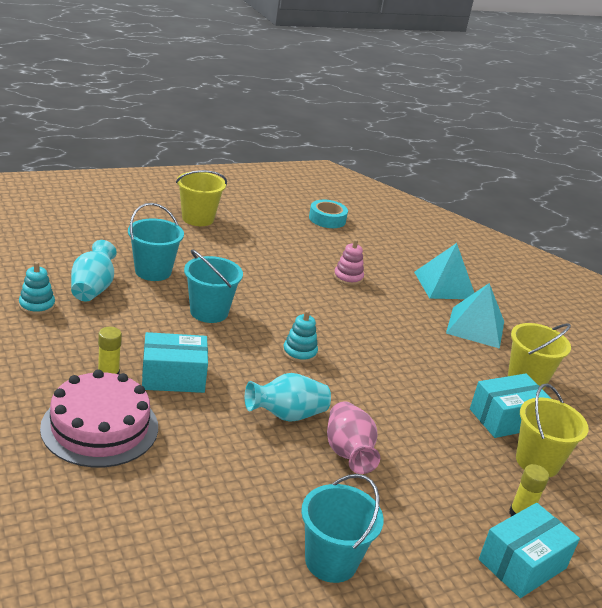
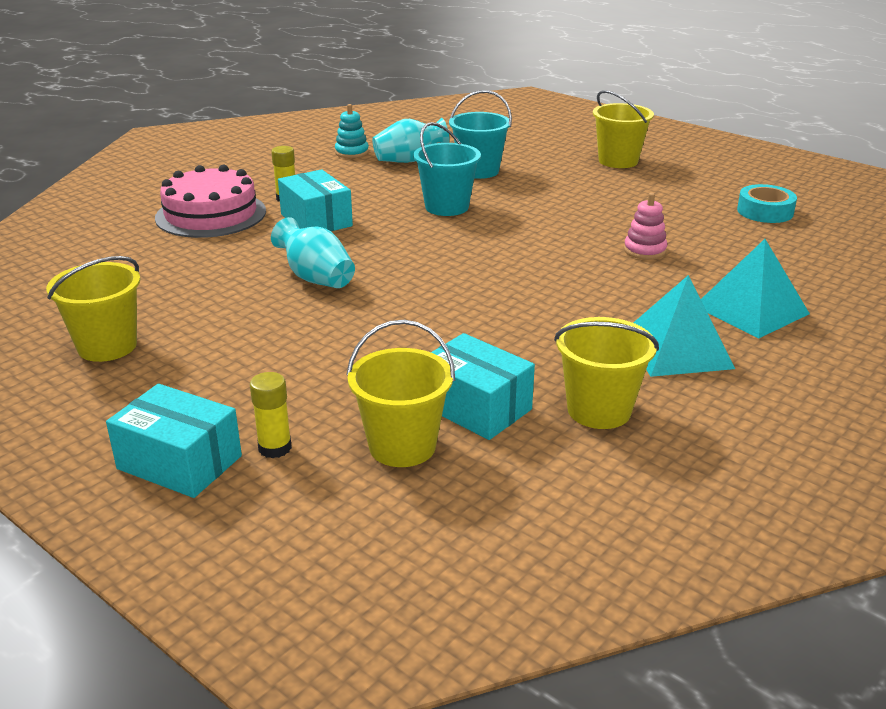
camera: 70 degrees right, 0 degrees up
turquoise stacking toy [283,310,318,363] -> none
turquoise bucket [301,474,384,583] -> yellow bucket [46,256,141,362]
pink vase [327,401,380,474] -> none

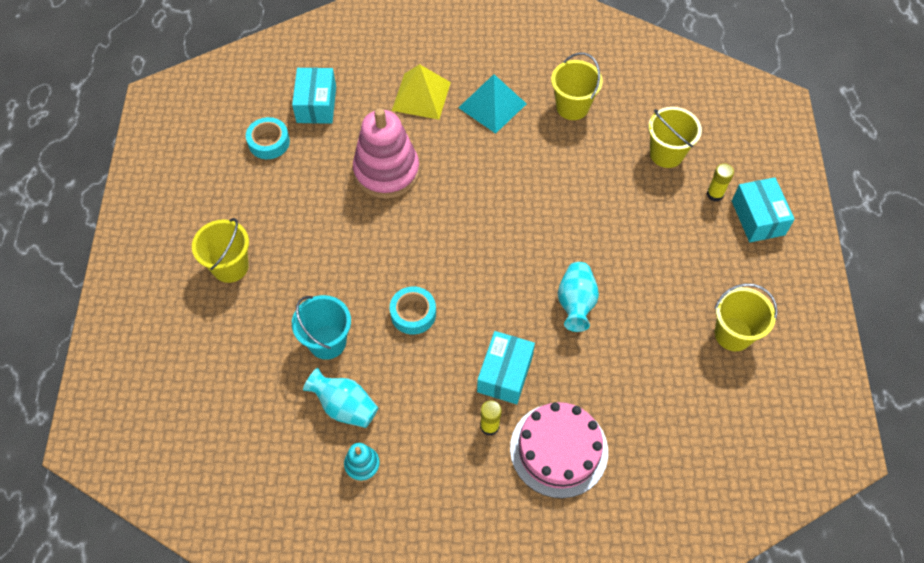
camera: 130 degrees left, 30 degrees up
turquoise bucket [413,122,481,216] -> turquoise tape [390,286,436,335]
turquoise box [431,333,535,440] -> turquoise box moved to [292,68,336,124]
pink stacking toy [624,193,667,260] -> pink stacking toy [353,108,420,199], size x2.19
turquoise pyramid [701,239,810,338] -> yellow pyramid [392,64,451,120]

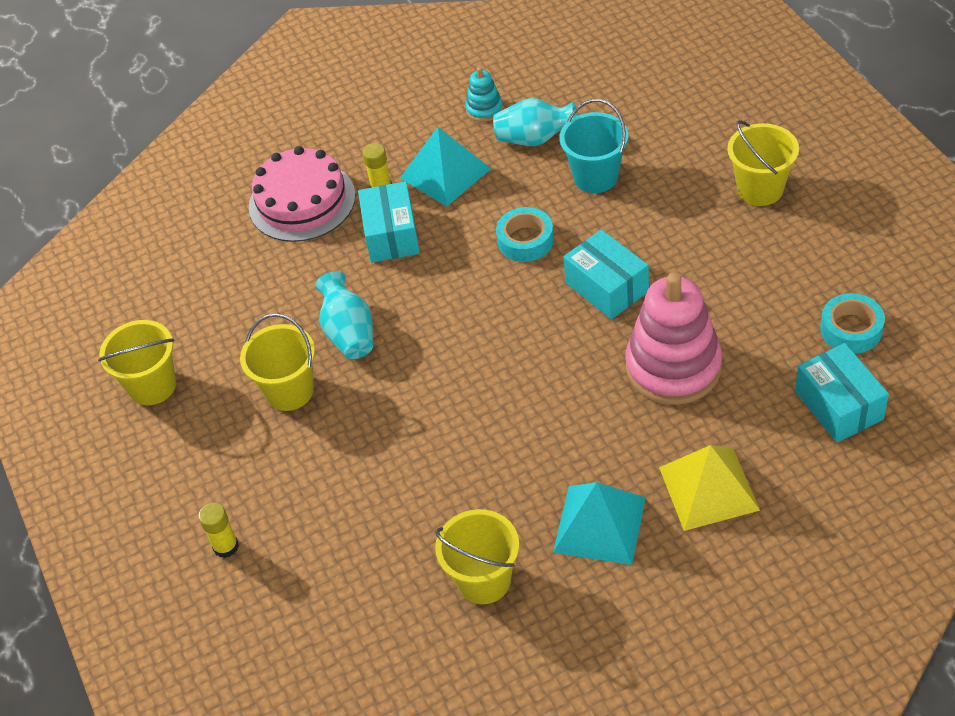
camera: 160 degrees right, 10 degrees down
yellow bucket [648,107,702,168] -> yellow bucket moved to [240,313,315,411]
turquoise box [732,177,795,242] -> turquoise box moved to [563,229,649,319]
none -> turquoise pyramid [400,127,491,207]

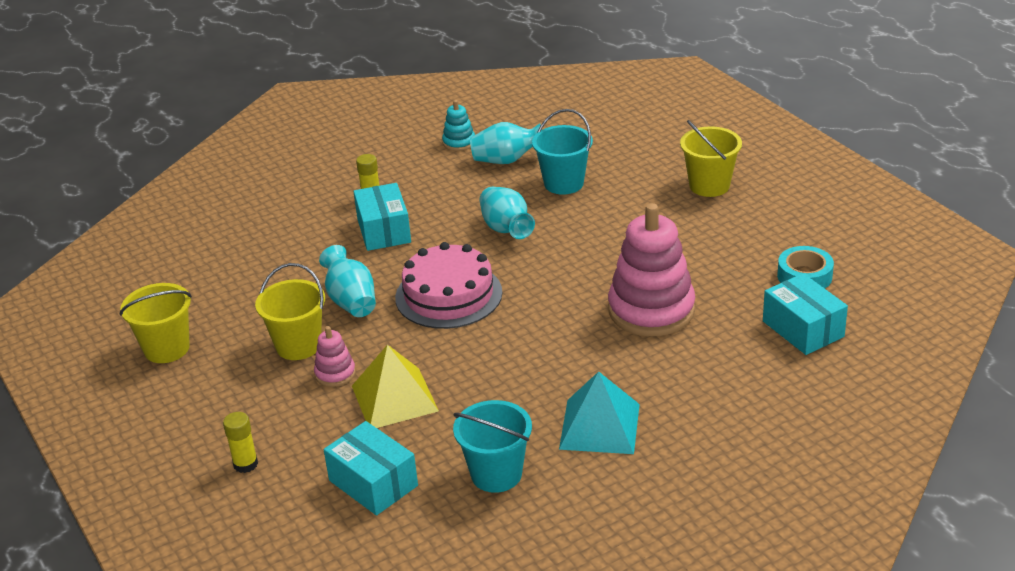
camera: 10 degrees left, 15 degrees down
pink cake [249,146,355,242] -> pink cake moved to [395,242,502,329]
turquoise pyramid [400,127,491,207] -> none
yellow bucket [435,509,519,604] -> turquoise bucket [453,400,532,493]
turquoise tape [496,207,554,262] -> turquoise vase [480,187,535,239]
turquoise box [563,229,649,319] -> turquoise box moved to [324,421,418,515]
yellow pyramid [659,445,760,531] -> yellow pyramid moved to [352,344,439,428]
none -> pink stacking toy [314,326,356,387]

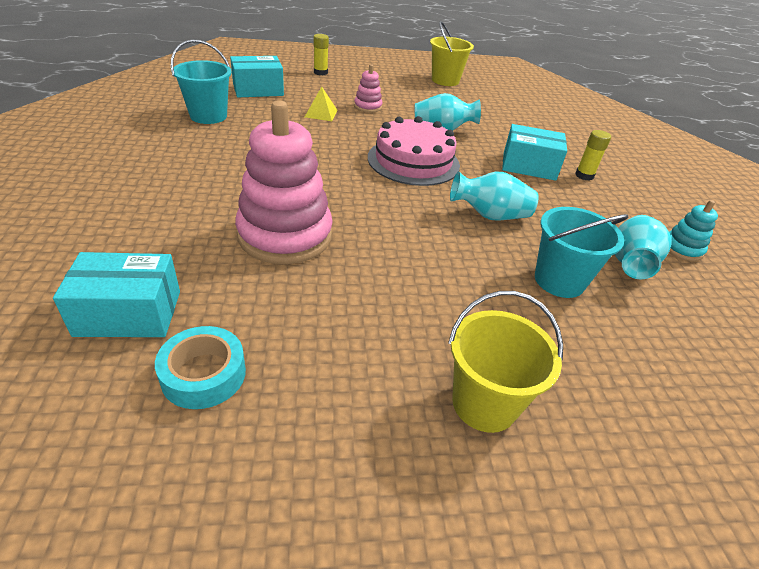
camera: 110 degrees right, 5 degrees up
yellow bucket [255,263,325,360] -> none
yellow pyramid [352,344,439,428] -> yellow pyramid [305,87,338,121], size x0.56
turquoise pyramid [559,371,640,454] -> none

